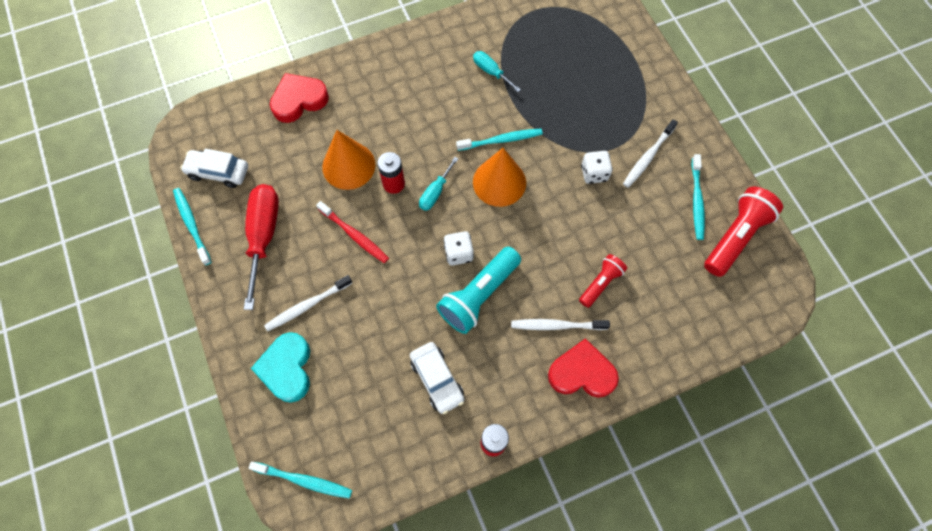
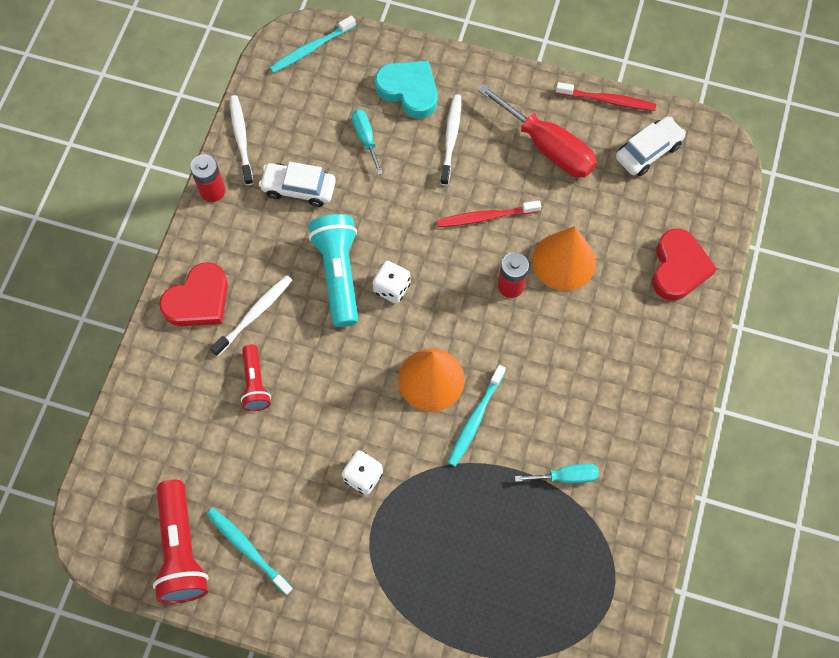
camera: 130 degrees right, 0 degrees up
turquoise toothbrush [173,188,211,265] -> red toothbrush [556,82,656,111]
turquoise screwdriver [419,157,458,211] -> turquoise screwdriver moved to [352,110,383,175]
white toothbrush [623,119,678,188] -> white toothbrush moved to [230,95,253,185]

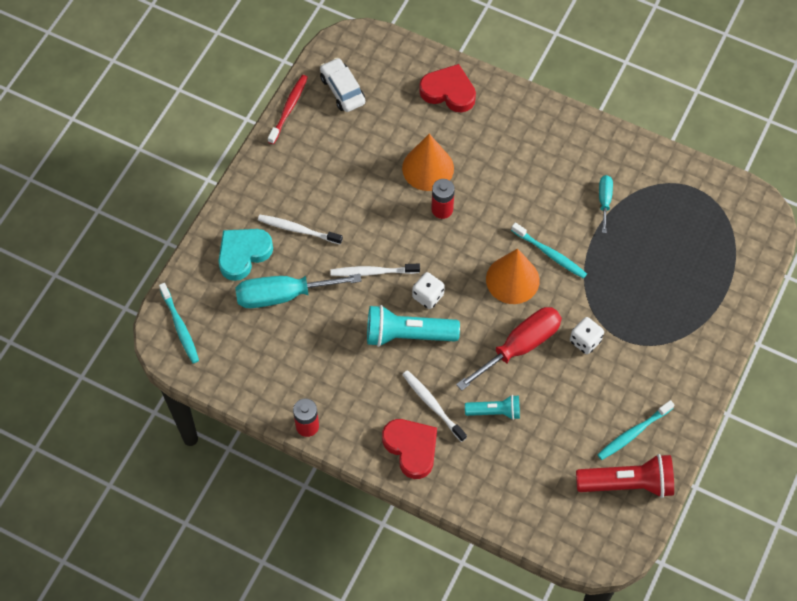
camera: 80 degrees left, 5 degrees down
white toothbrush [230,95,253,185] -> white toothbrush moved to [330,264,420,276]
red flashlight [241,344,271,411] -> turquoise flashlight [465,395,520,420]
white car [259,162,336,207] -> none
turquoise screwdriver [352,110,383,175] -> turquoise screwdriver [235,274,362,308], size x1.91
red toothbrush [437,201,541,227] -> none
red screwdriver [478,84,597,178] -> red screwdriver moved to [456,307,562,391]

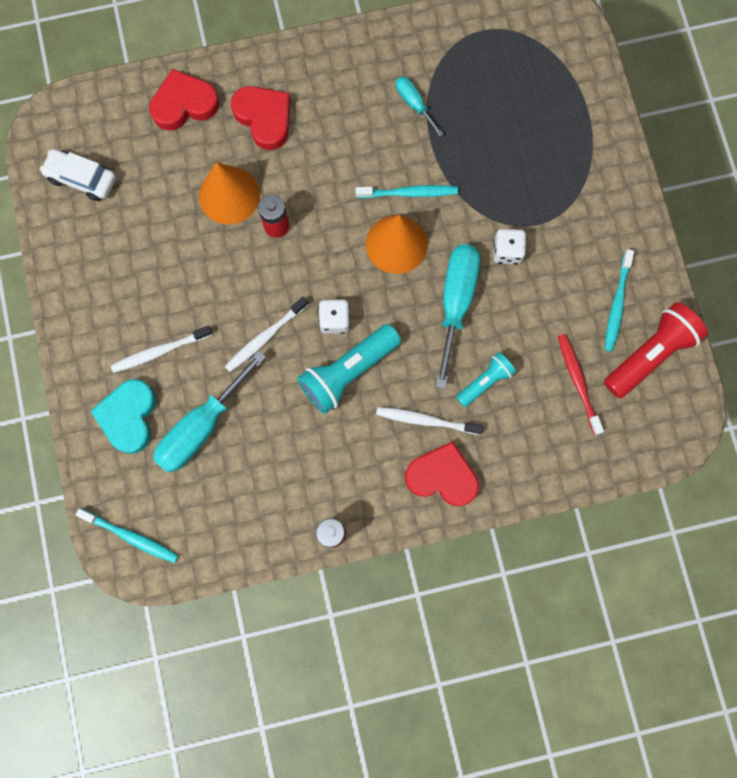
camera: 40 degrees left, 15 degrees up
red toothbrush [268,75,308,144] -> red toothbrush moved to [558,334,604,435]
red screwdriver [456,307,562,391] -> turquoise screwdriver [435,244,480,389]
none -> red heart [231,86,291,150]

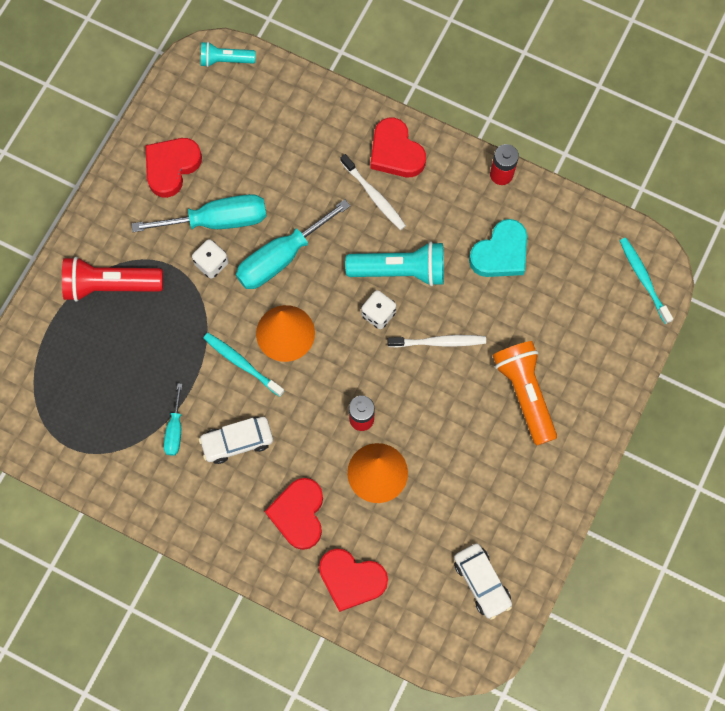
camera: 140 degrees left, 5 degrees down
turquoise heart [91,379,156,454] -> turquoise heart moved to [469,219,527,277]
white toothbrush [111,326,213,373] -> orange flashlight [493,341,557,446]
turquoise screwdriver [153,351,266,473] -> turquoise screwdriver moved to [131,194,267,232]
turquoise flashlight [456,352,516,407] -> turquoise flashlight moved to [201,42,256,67]
red toothbrush [558,334,604,435] -> none
red flashlight [604,302,708,398] -> red flashlight moved to [62,257,163,302]
turquoise toothbrush [605,249,634,352] -> red heart [145,138,202,198]
none -> white car [199,417,273,464]

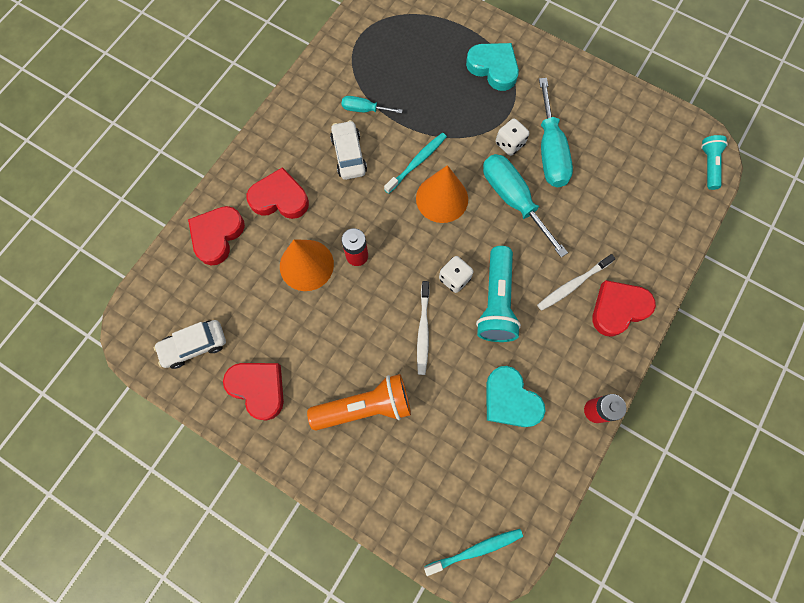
camera: 95 degrees right, 0 degrees up
red flashlight [62,257,163,302] -> turquoise heart [466,43,519,91]
red heart [145,138,202,198] -> red heart moved to [223,363,284,421]

